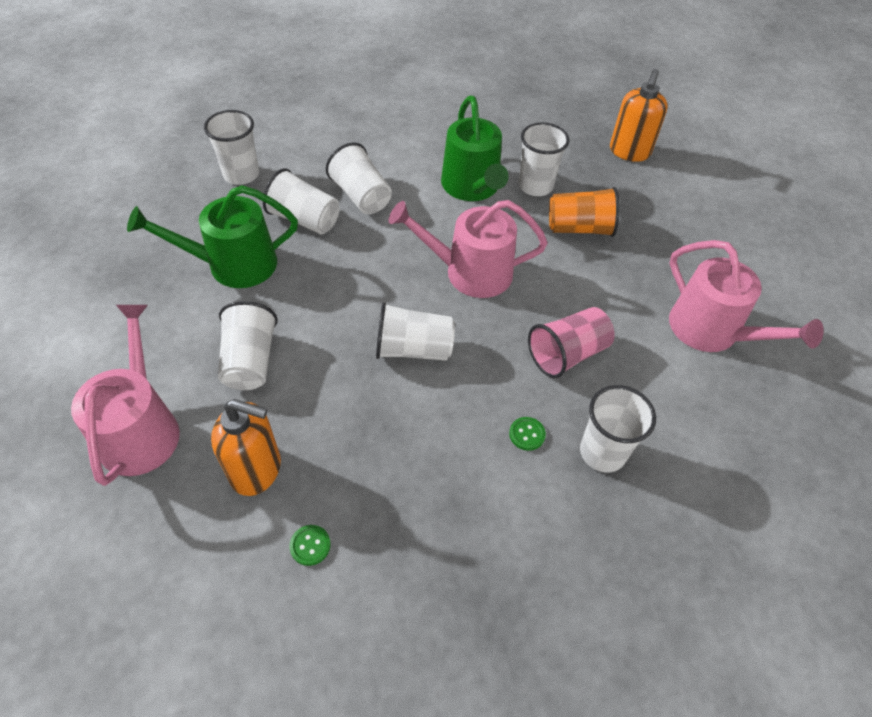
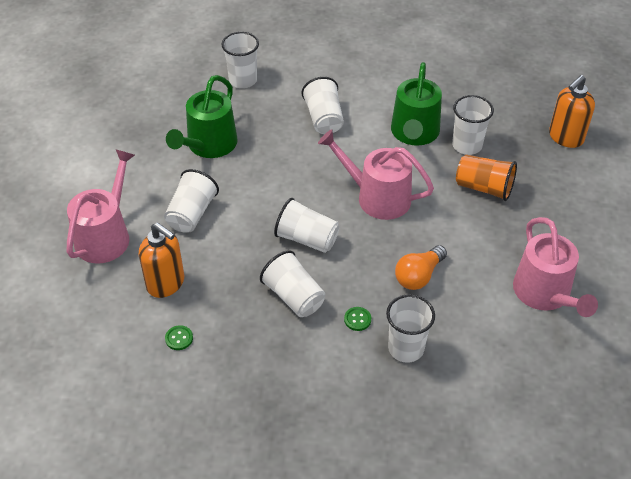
camera: 25 degrees right, 5 degrees down
green watering can [127,185,298,288] -> green watering can turned 75 degrees counterclockwise [166,75,238,158]
white cup [263,168,339,234] -> white cup moved to [260,250,325,317]
pink cup [528,307,614,378] -> orange light bulb [395,245,447,290]

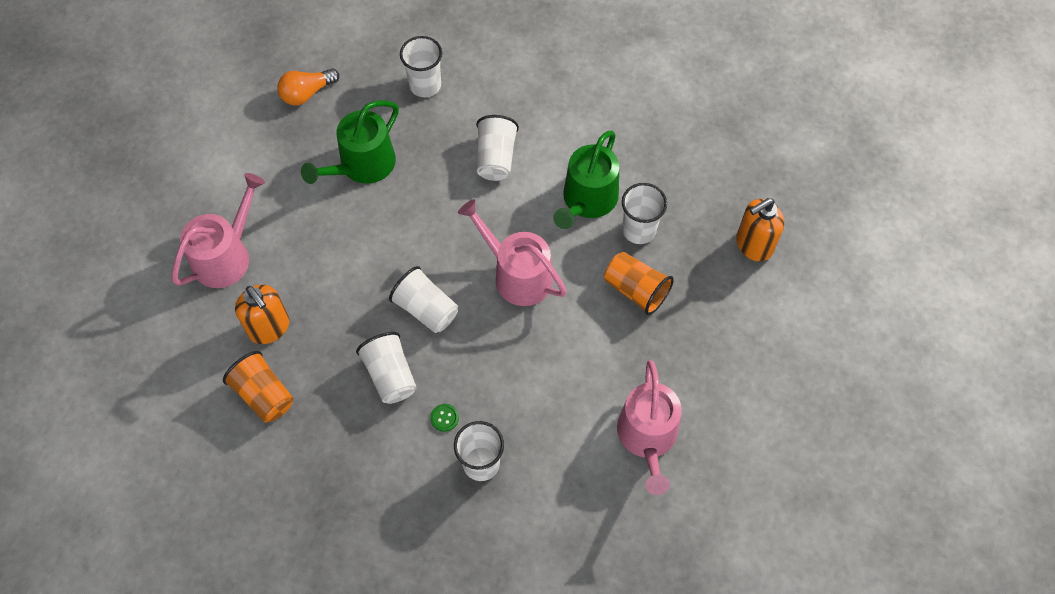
camera: 15 degrees right, 15 degrees up
white cup [164,169,219,233] -> none
green button [165,325,193,350] -> orange cup [223,351,293,422]
orange light bulb [395,245,447,290] -> orange light bulb moved to [277,68,339,105]

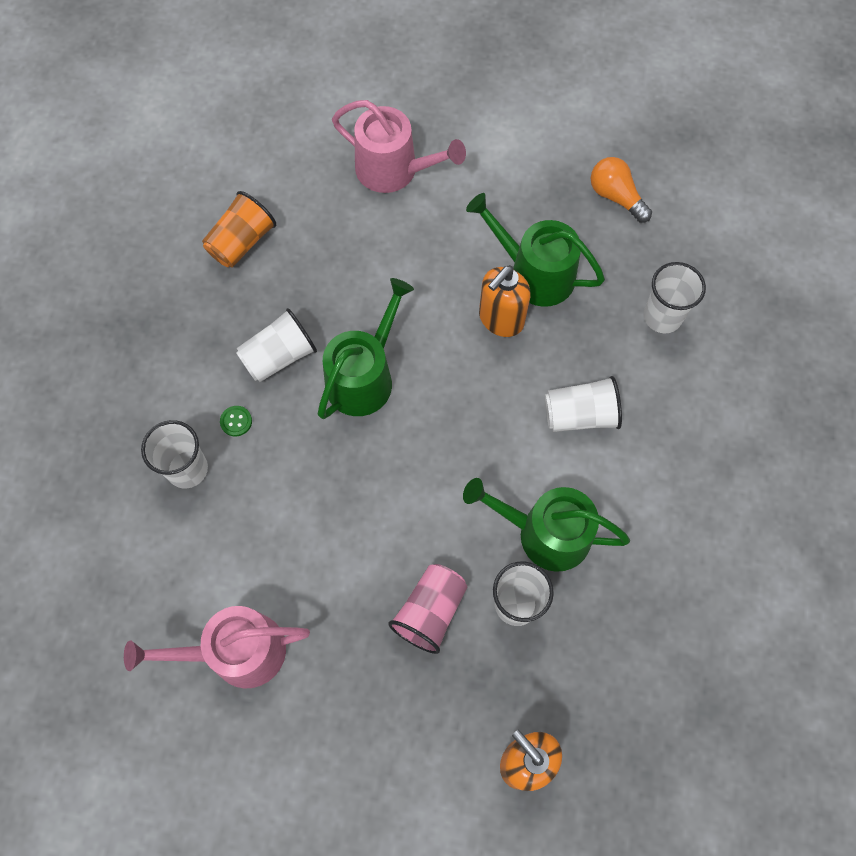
camera: 80 degrees right, 5 degrees up
orange soap dispenser [235,285,289,344] -> orange soap dispenser moved to [479,265,531,337]
white cup [389,266,458,333] -> green watering can [318,278,414,419]
pink watering can [458,199,567,306] -> none
orange cup [604,252,674,315] -> pink cup [388,564,467,654]

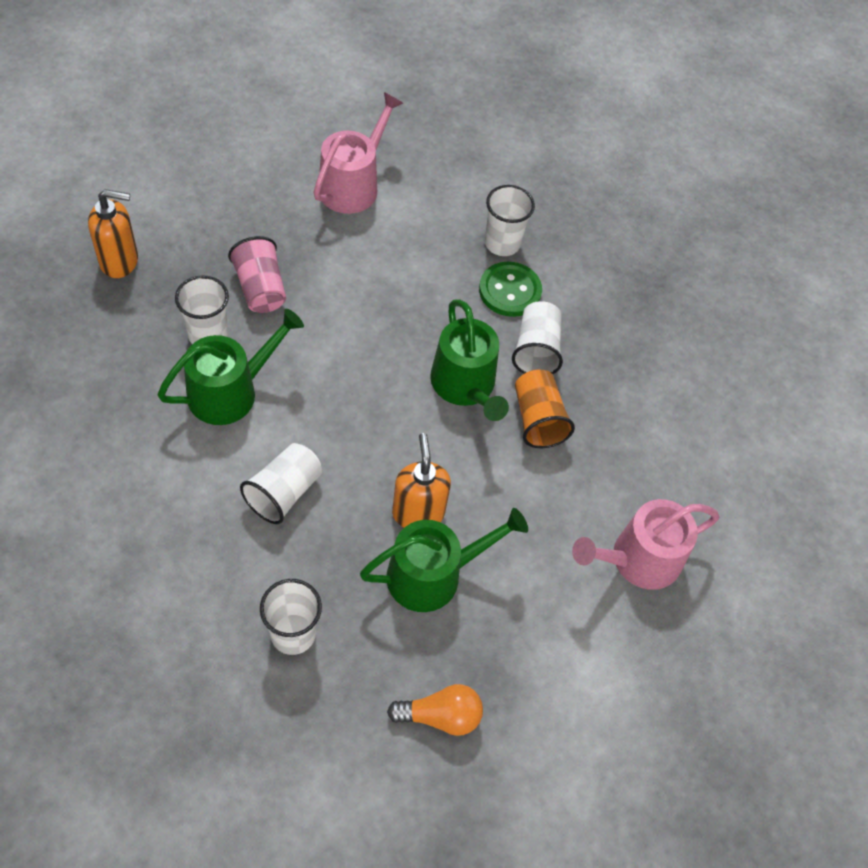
camera: 125 degrees right, 10 degrees down
orange cup [202,191,276,268] -> orange cup moved to [515,370,575,448]
green button [220,406,252,437] -> green button [479,262,542,317], size x2.18

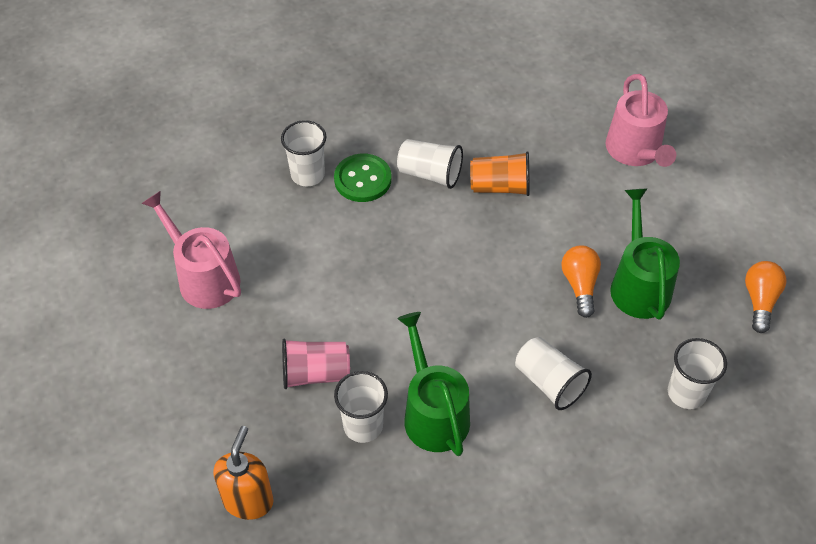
camera: 70 degrees left, 5 degrees down
orange soap dispenser [392,433,451,528] -> orange light bulb [562,245,601,318]
green watering can [430,299,509,421] -> none

